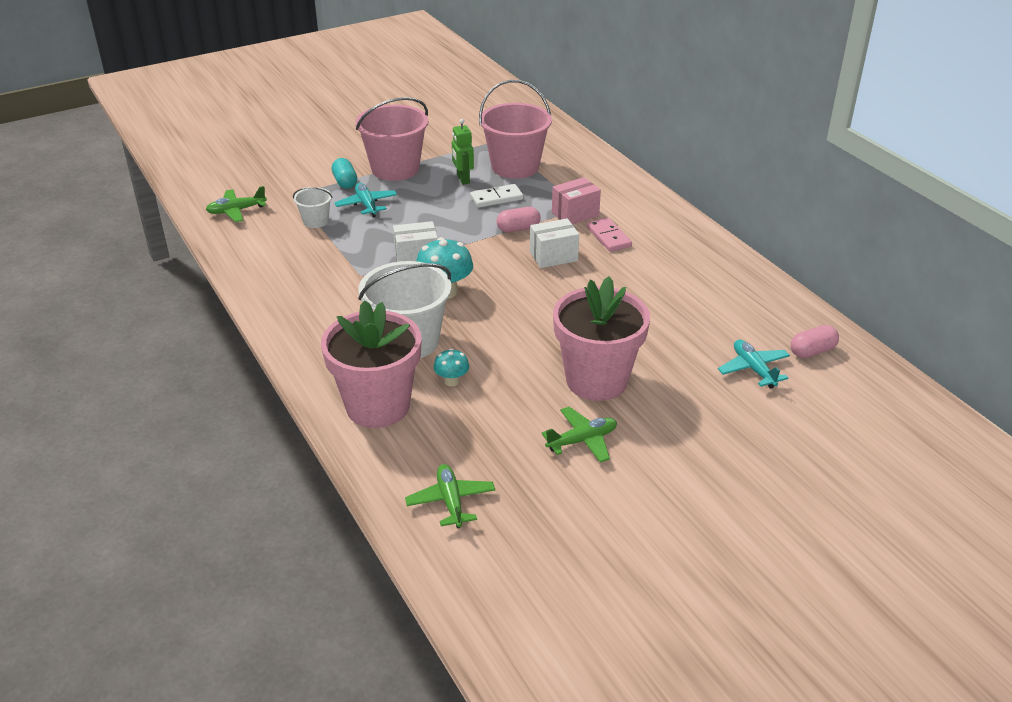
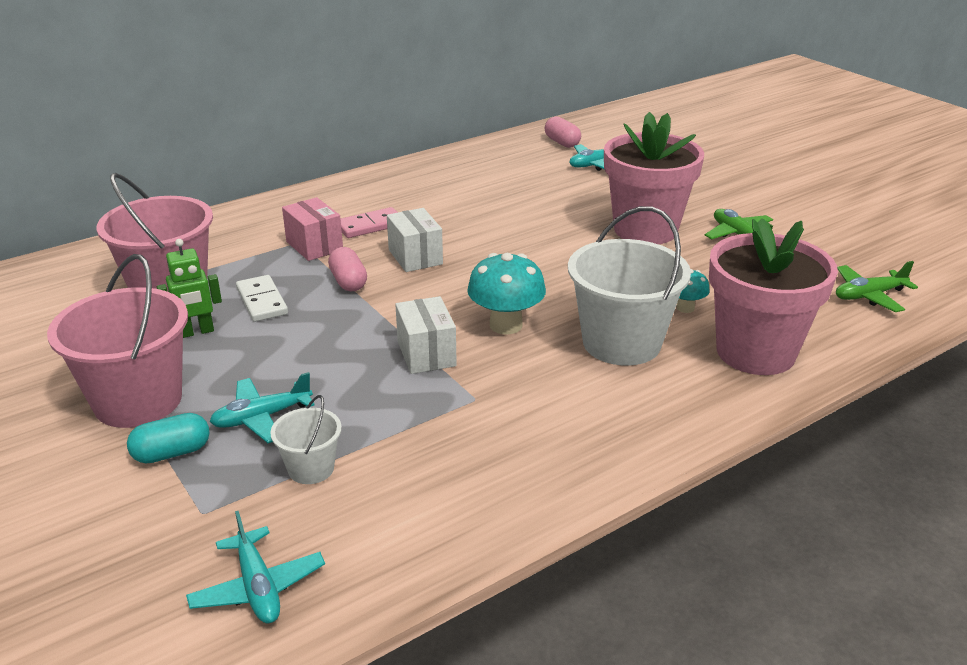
camera: 95 degrees left, 5 degrees down
green plane [205,186,267,222] -> turquoise plane [186,511,325,623]

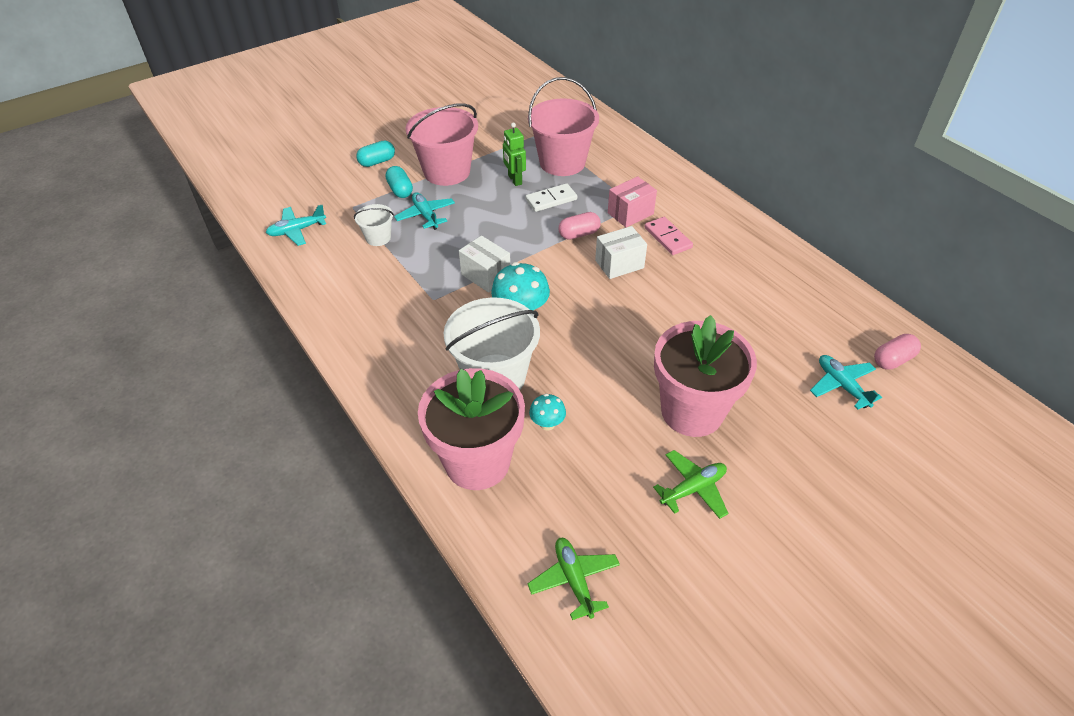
camera: 90 degrees right, 15 degrees up
white box [395,296,457,374] -> white box turned 60 degrees clockwise [459,236,510,293]
none -> turquoise capsule [356,141,395,167]

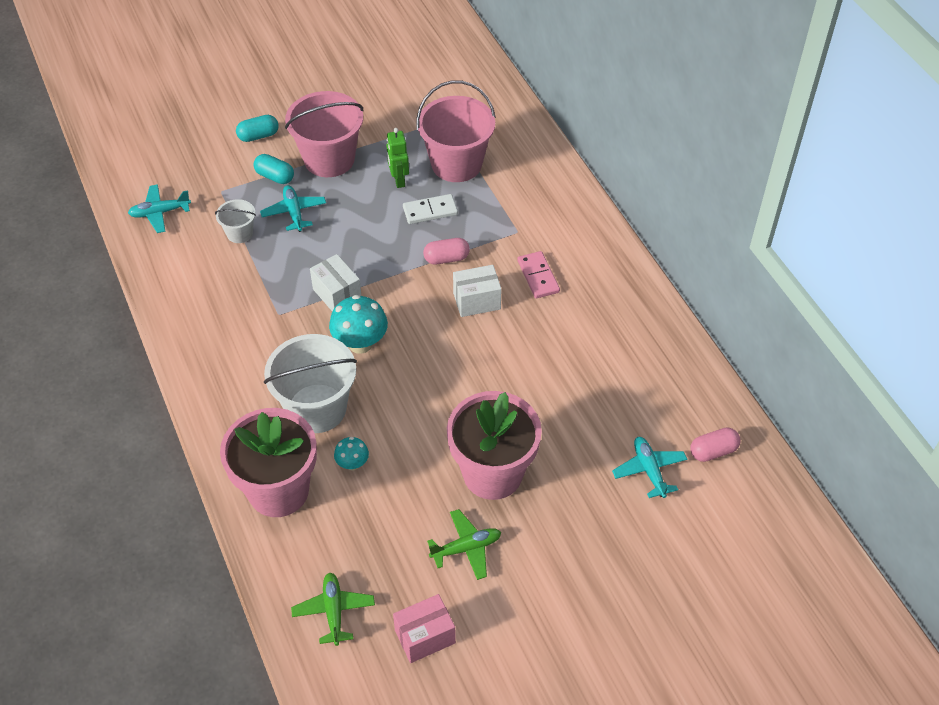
camera: 10 degrees right, 5 degrees up
turquoise capsule [385,166,413,198] -> turquoise capsule turned 45 degrees counterclockwise [253,154,294,184]
pink box [608,176,657,227] -> pink box moved to [393,594,456,663]

